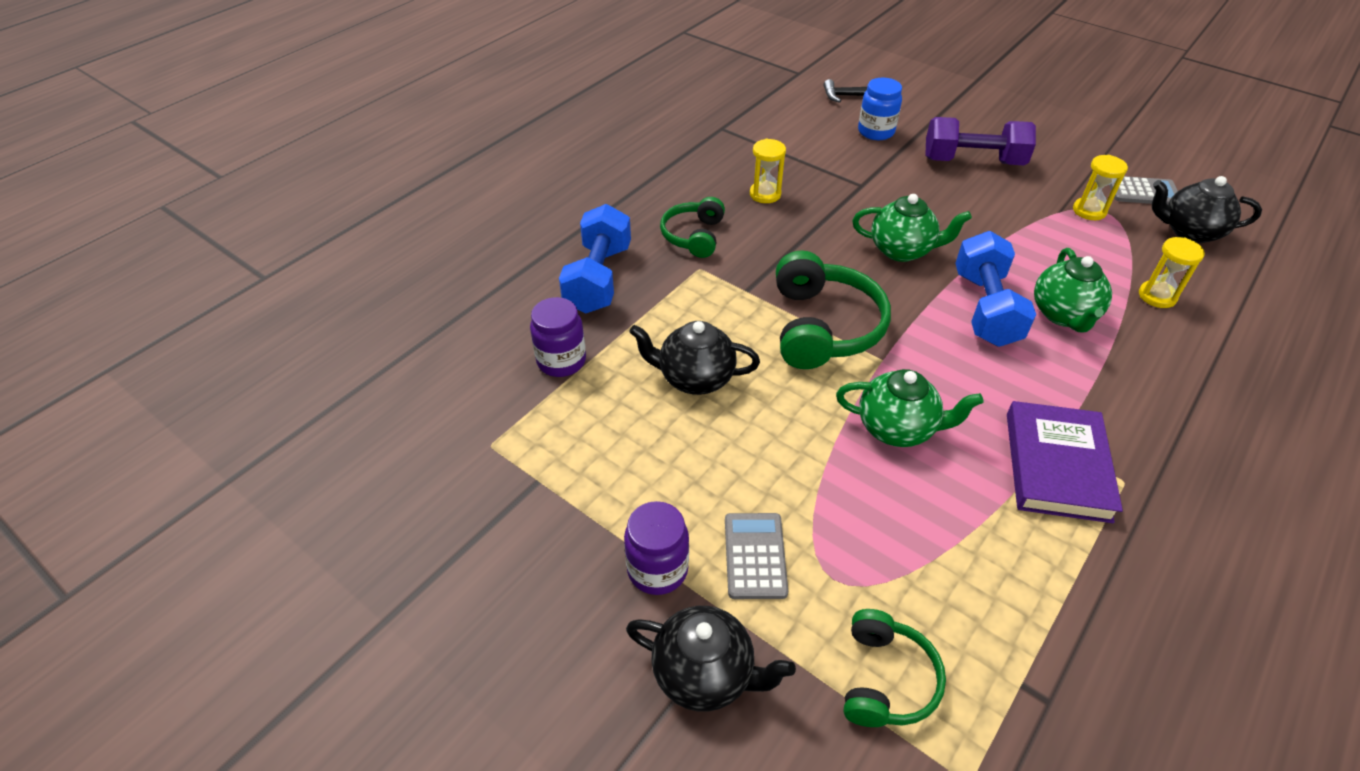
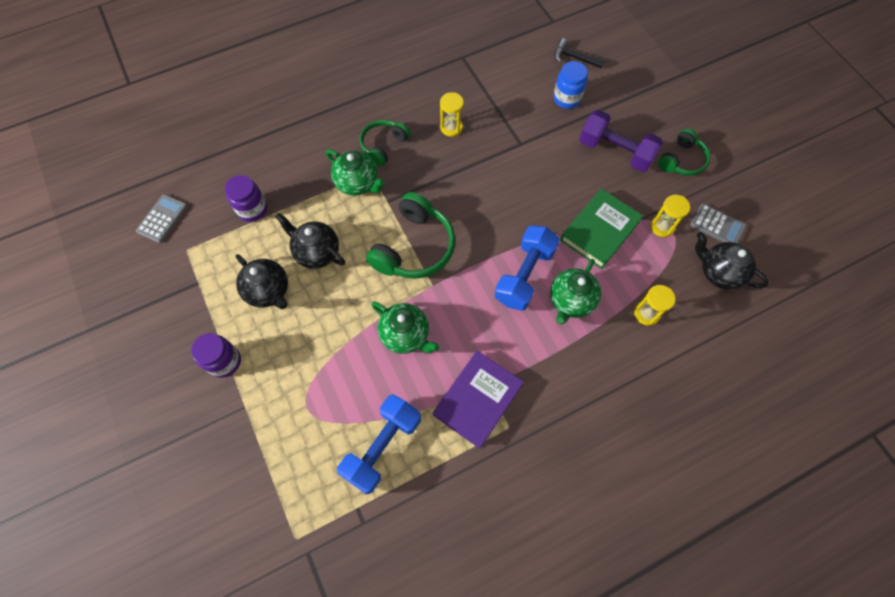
camera: 25 degrees right, 20 degrees up
blue dumbbell [559,204,631,314] -> blue dumbbell moved to [337,394,421,494]
black teapot [626,606,796,712] -> black teapot moved to [235,254,288,309]
grey calculator [725,513,788,599] -> grey calculator moved to [136,194,188,243]
green headphones [844,609,946,727] -> green headphones moved to [658,128,711,176]
green teapot [852,194,972,262] -> green teapot moved to [326,149,385,196]
none -> green book [560,189,643,269]

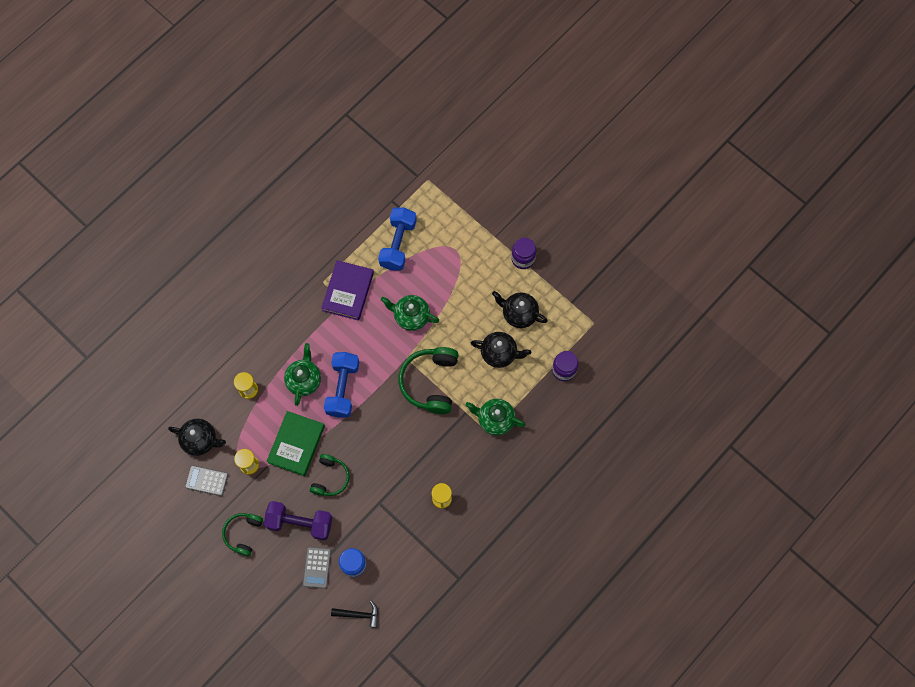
camera: 160 degrees right, 5 degrees up
grey calculator [136,194,188,243] -> grey calculator moved to [303,547,331,589]
green headphones [360,120,411,166] -> green headphones moved to [310,454,350,496]

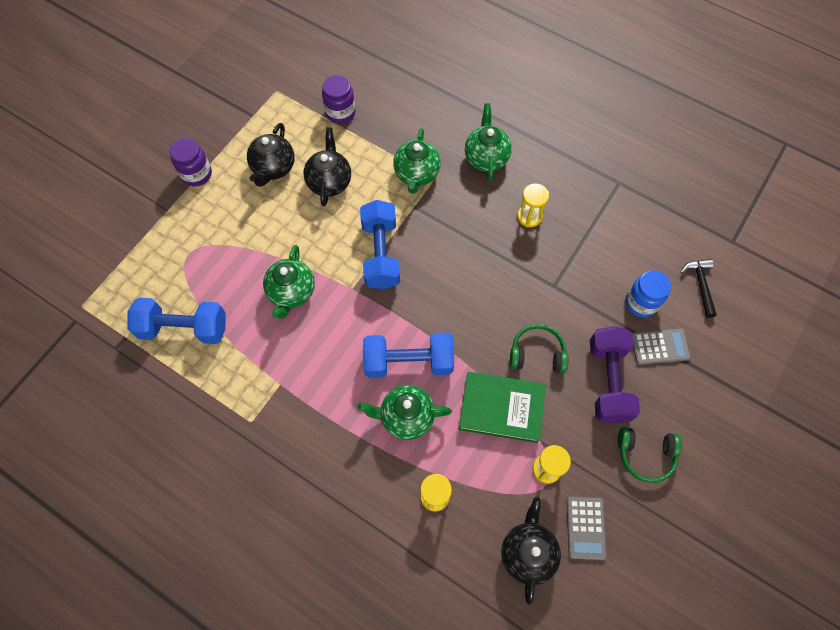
camera: 100 degrees left, 5 degrees down
purple book [321,260,374,321] -> none
green headphones [399,347,459,414] -> blue dumbbell [360,200,400,290]
none -> green teapot [465,103,512,181]

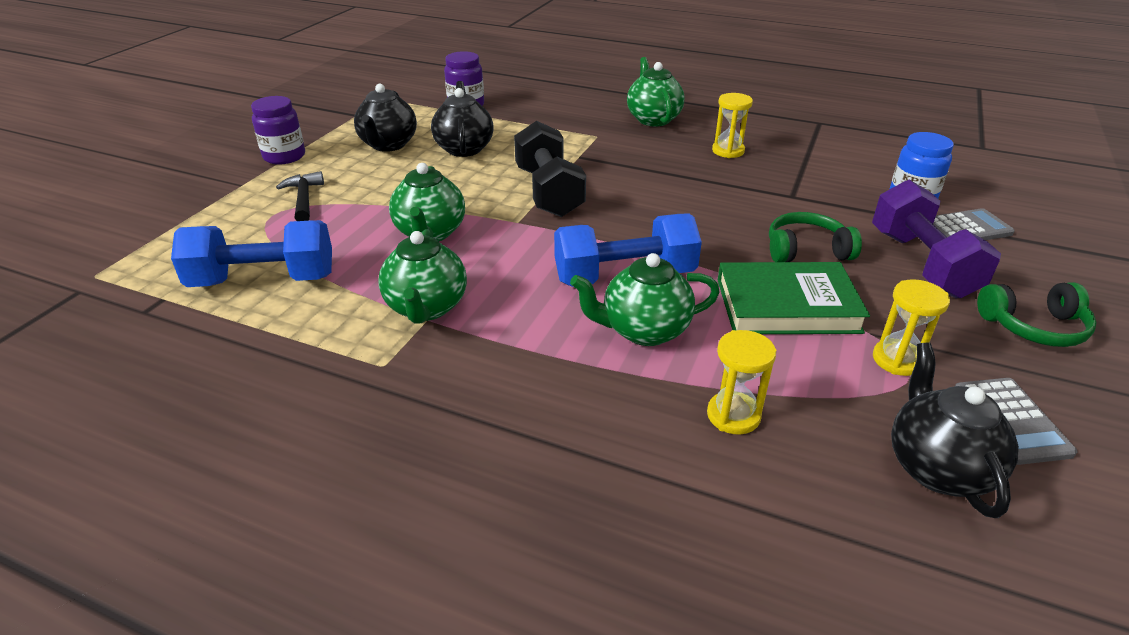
camera: 10 degrees left, 30 degrees down
blue dumbbell [360,200,400,290] -> black dumbbell [514,121,586,217]
green teapot [393,128,441,194] -> green teapot moved to [378,229,467,324]
black hammer [681,259,717,318] -> black hammer moved to [276,171,324,221]

